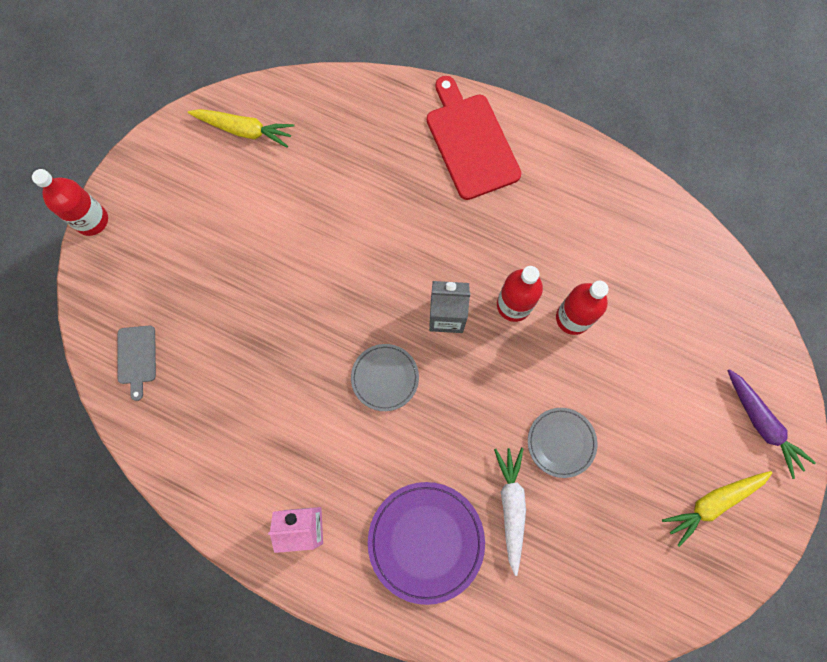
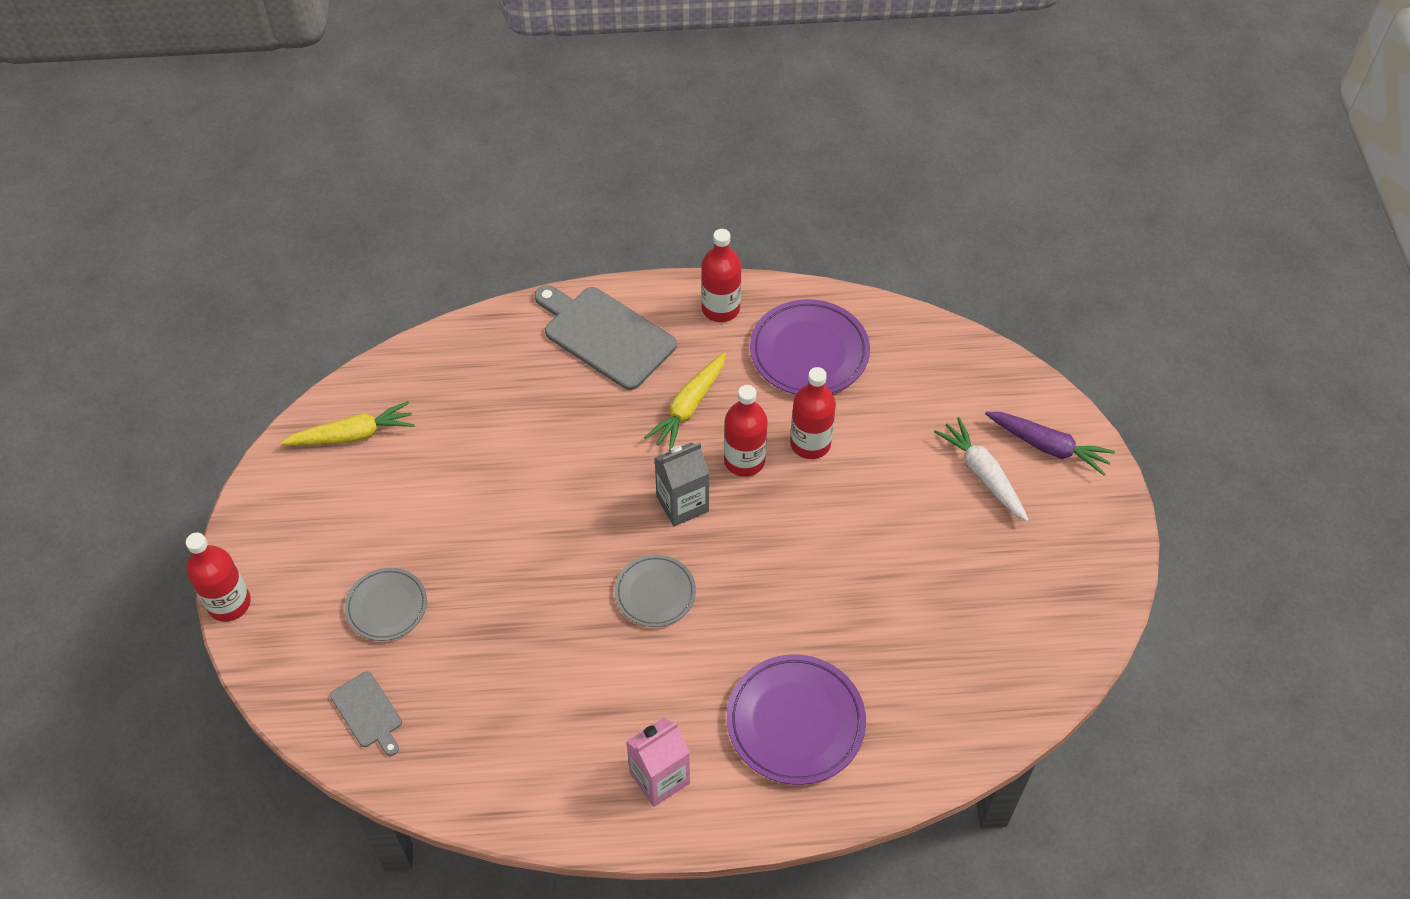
camera: 30 degrees left, 20 degrees down
red cutting board [427,76,521,200] -> grey cutting board [535,285,677,390]
white carrot [494,448,526,576] -> white carrot moved to [934,417,1029,522]
grey plate [528,408,597,478] -> grey plate moved to [345,568,427,641]
yellow carrot [662,471,772,547] -> yellow carrot moved to [644,353,726,451]
none -> red bottle [701,229,741,322]
none -> purple plate [750,299,870,395]

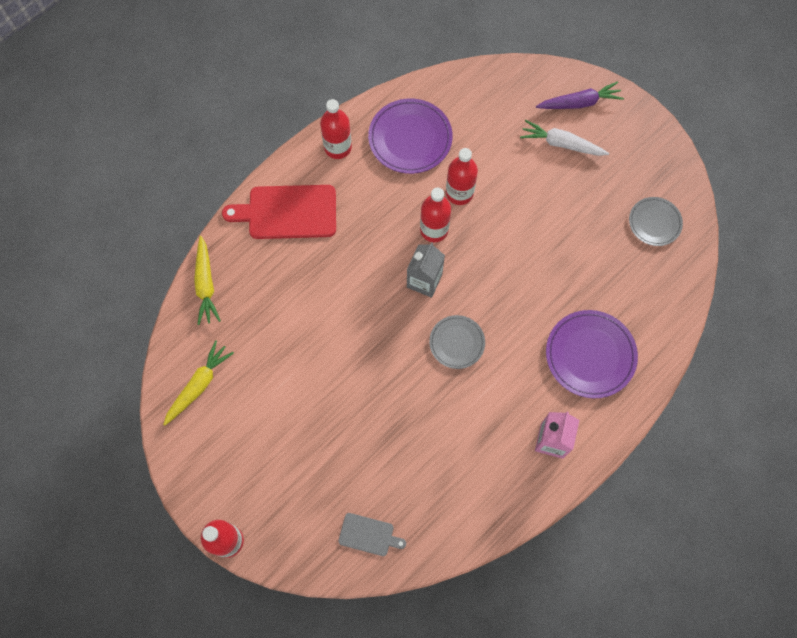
camera: 40 degrees left, 15 degrees up
grey plate [345,568,427,641] -> grey plate moved to [629,197,683,246]
grey cutting board [535,285,677,390] -> red cutting board [222,185,336,239]
yellow carrot [644,353,726,451] -> yellow carrot moved to [194,236,221,325]

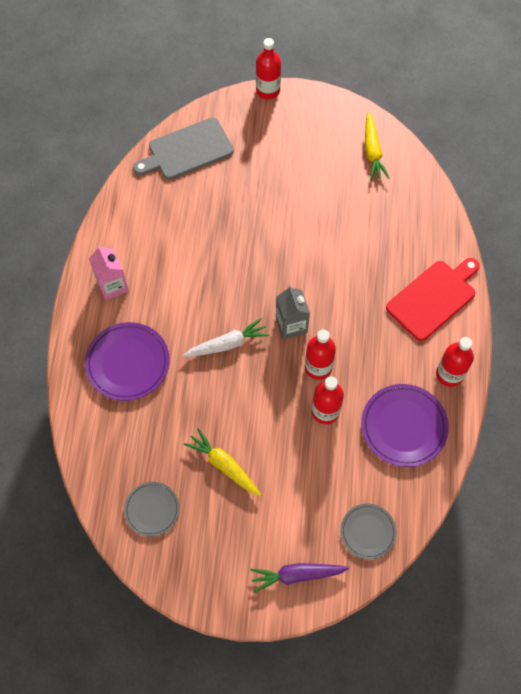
camera: 140 degrees right, 5 degrees down
yellow carrot [194,236,221,325] -> yellow carrot moved to [184,428,261,496]
grey cutting board [338,513,406,556] -> grey cutting board [133,118,234,180], size x1.92
grey plate [429,315,485,369] -> grey plate moved to [341,504,397,559]
white carrot [520,120,609,156] -> white carrot moved to [182,318,269,357]
purple carrot [536,81,624,109] -> purple carrot turned 45 degrees clockwise [250,563,349,593]

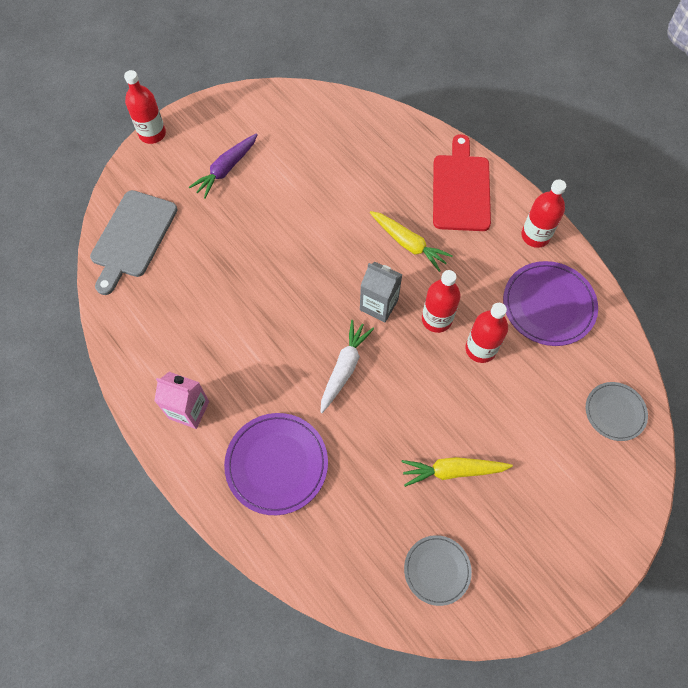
camera: 45 degrees left, 0 degrees up
purple carrot [250,563,349,593] -> purple carrot moved to [189,133,258,199]
yellow carrot [365,112,390,181] -> yellow carrot moved to [370,211,453,272]

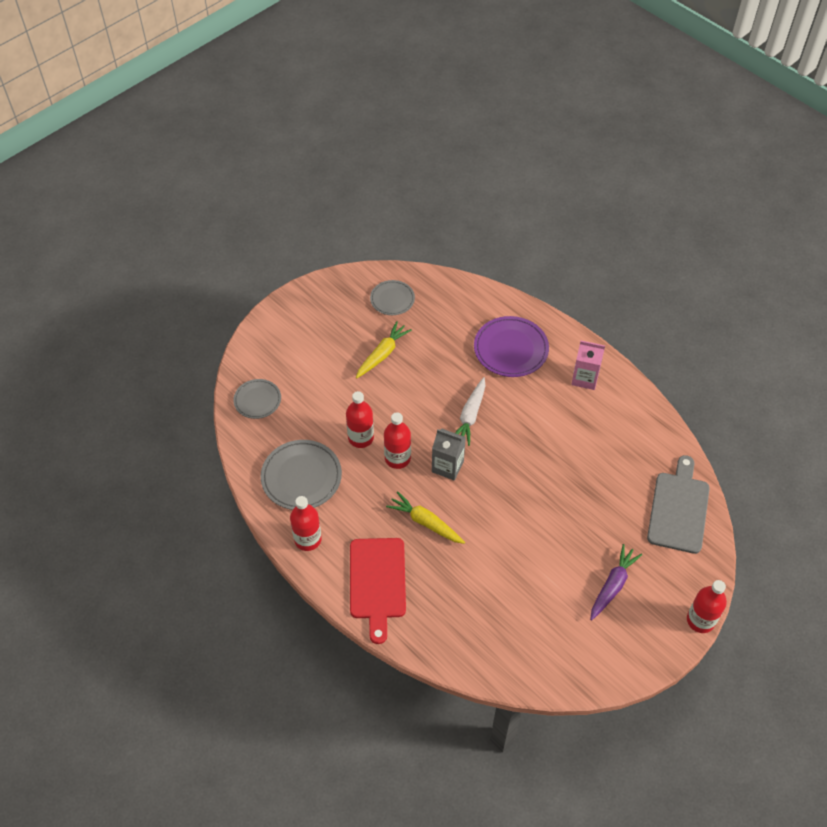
camera: 175 degrees right, 10 degrees down
yellow carrot [402,457,513,487] -> yellow carrot turned 45 degrees counterclockwise [356,321,412,378]
purple plate [503,261,598,346] -> grey plate [261,440,342,510]

